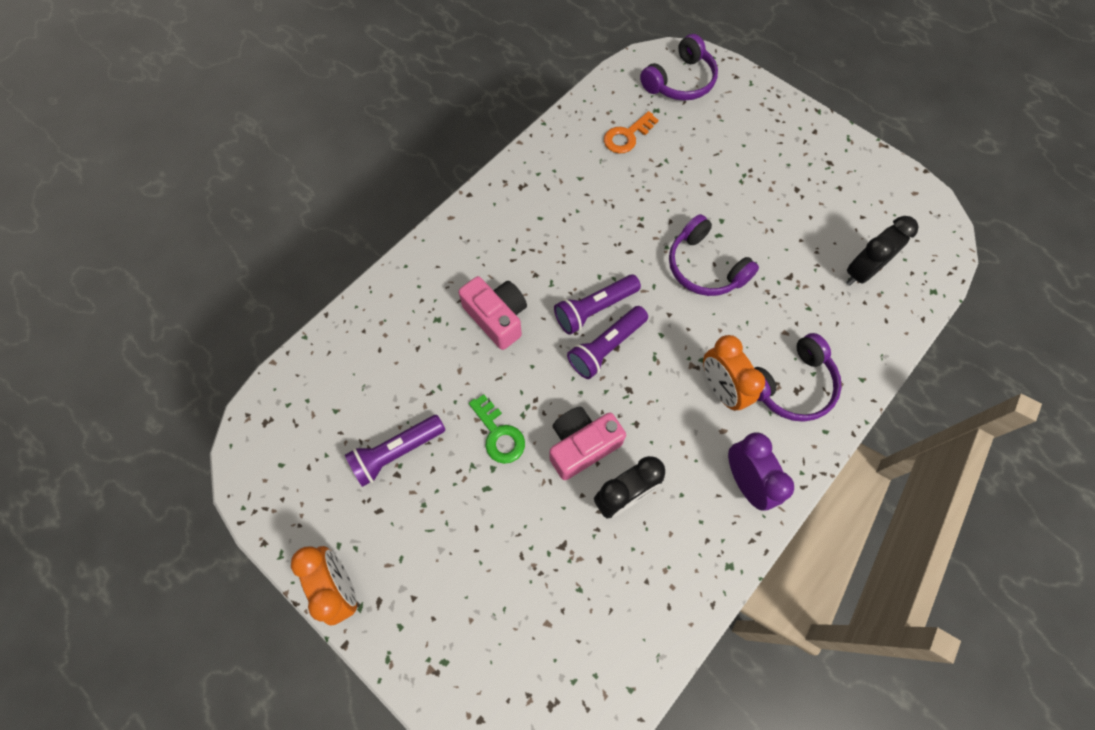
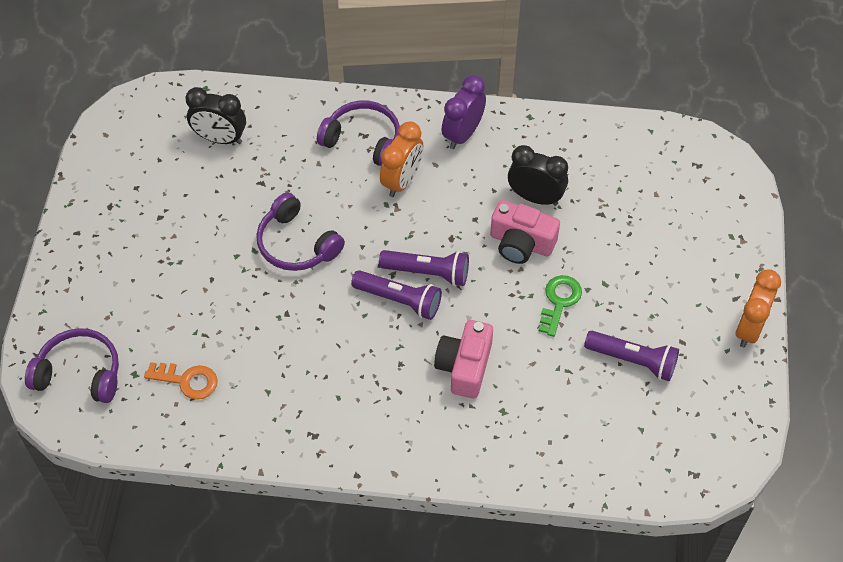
camera: 125 degrees left, 10 degrees down
purple headphones [669,214,759,296] -> purple headphones turned 120 degrees clockwise [256,192,345,271]

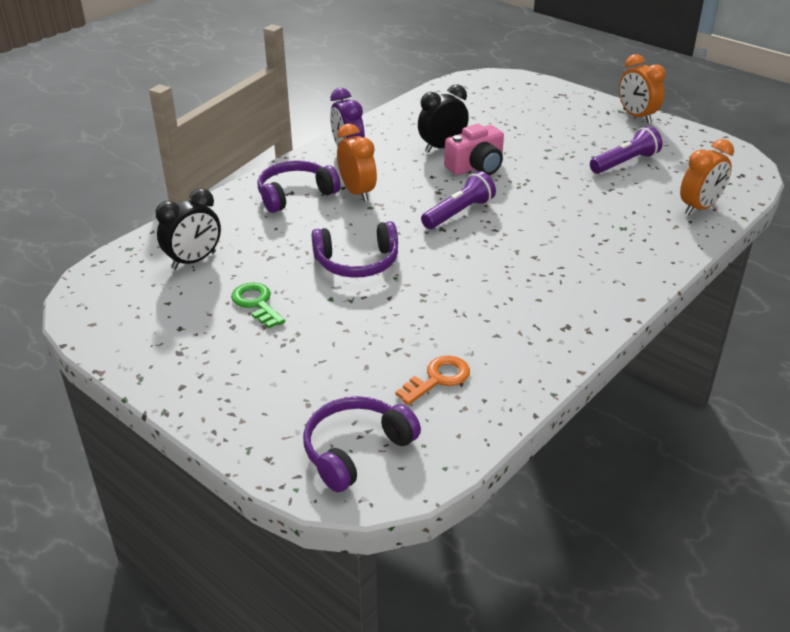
camera: 55 degrees left, 20 degrees down
purple flashlight [351,270,442,320] -> none
pink camera [434,320,493,399] -> none
green key [539,275,582,337] -> green key moved to [231,282,285,328]
none -> orange clock [680,139,734,215]

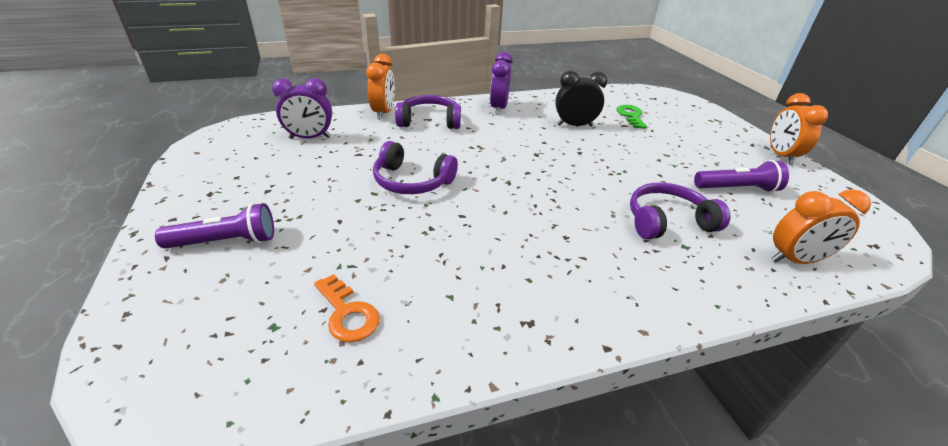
camera: 30 degrees right, 0 degrees up
black clock [156,188,221,270] -> purple clock [272,78,332,139]
green key [231,282,285,328] -> green key moved to [617,105,647,129]
purple headphones [303,396,421,492] -> purple headphones moved to [630,183,731,239]
orange clock [337,124,377,202] -> orange clock moved to [366,54,395,120]
orange key [395,356,470,405] -> orange key turned 60 degrees clockwise [314,274,380,342]
purple flashlight [421,171,496,229] -> purple flashlight moved to [155,203,274,249]
pink camera [444,124,504,175] -> none

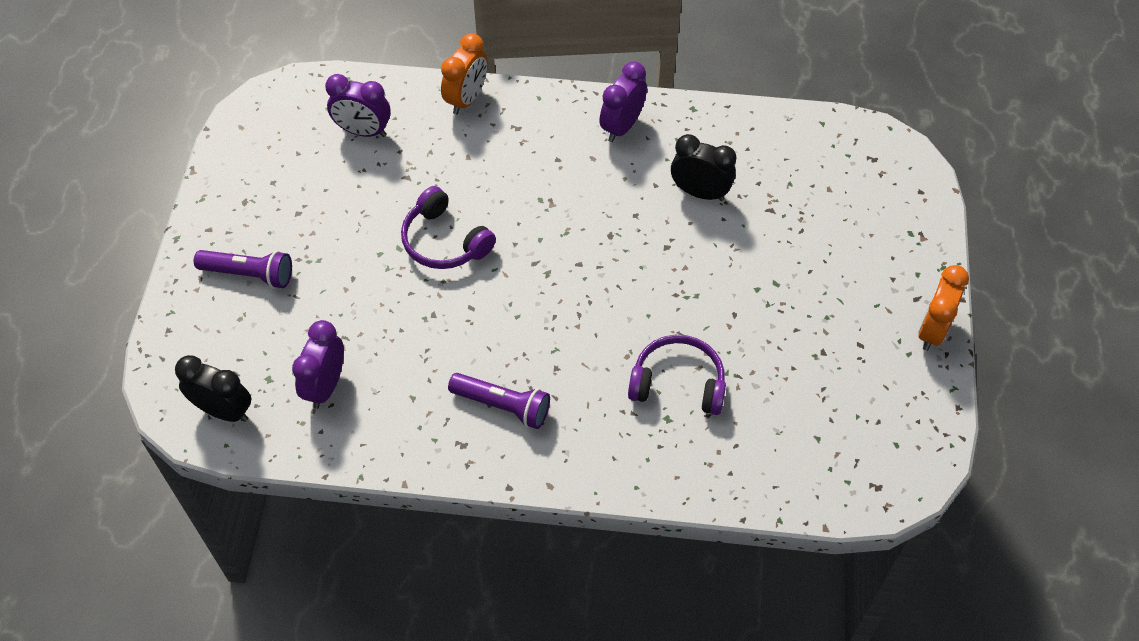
camera: 25 degrees right, 20 degrees up
orange key [314,274,380,342] -> purple clock [292,320,344,409]
purple headphones [395,95,461,129] -> none
green key [617,105,647,129] -> none
purple flashlight [694,160,789,193] -> purple flashlight moved to [448,373,550,429]
orange clock [771,189,871,264] -> none
none -> black clock [175,355,251,422]

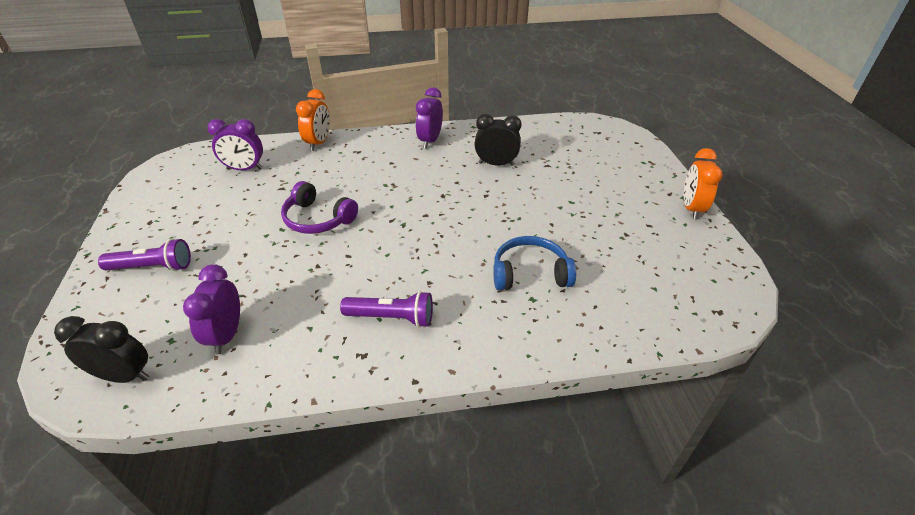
camera: 15 degrees left, 15 degrees down
purple headphones [628,335,726,415] -> blue headphones [493,236,576,290]

